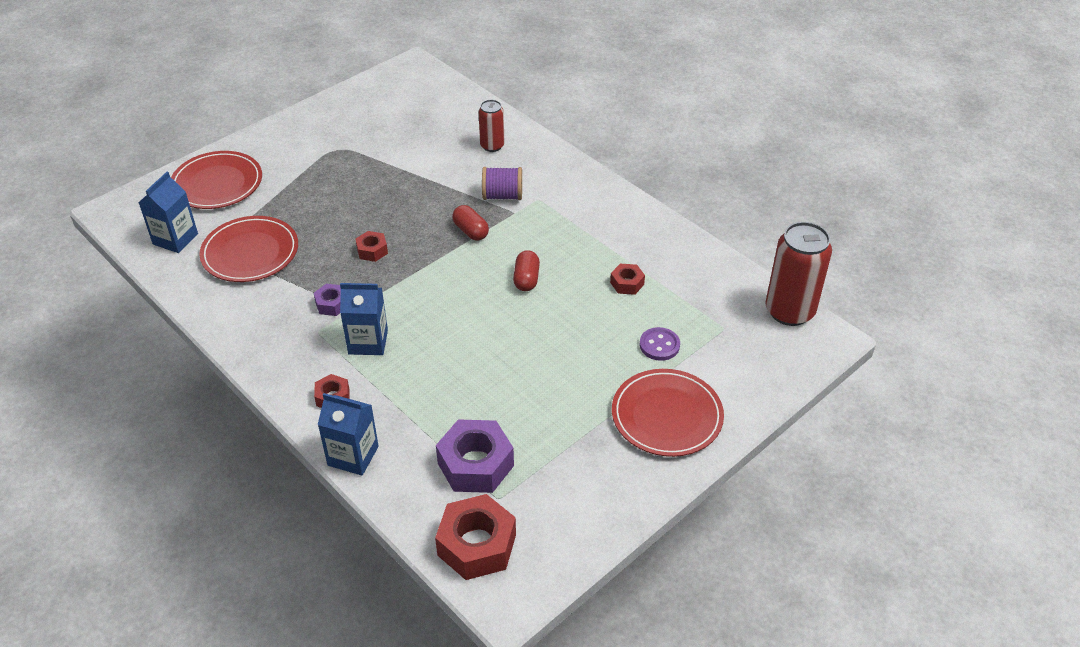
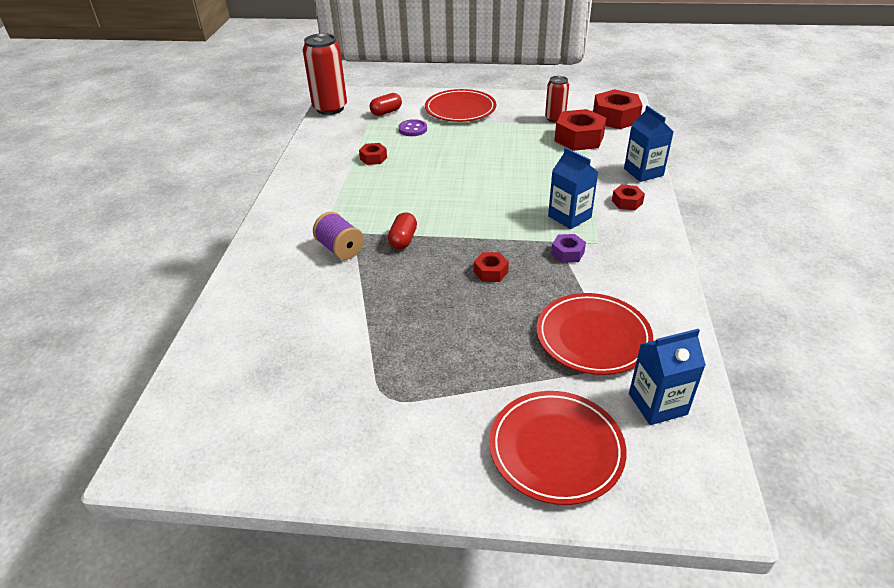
camera: 130 degrees left, 5 degrees down
purple nut [436,419,514,493] -> red nut [554,109,606,151]
red can [479,100,505,152] -> red can moved to [545,76,569,123]
red capsule [513,250,540,291] -> red capsule moved to [370,93,402,116]

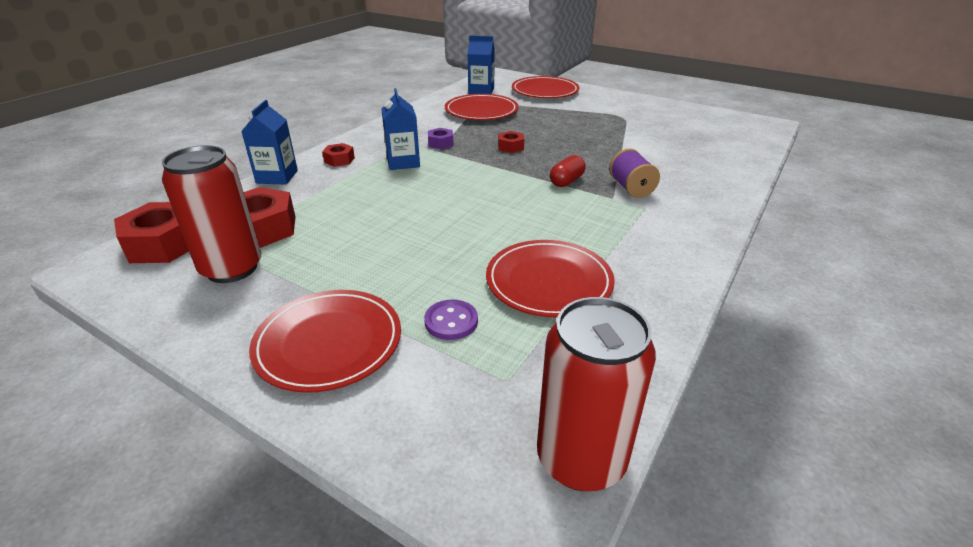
camera: 155 degrees left, 5 degrees down
red nut [359,143,387,165] -> red plate [486,240,615,317]
red capsule [370,93,402,116] -> none
red can [545,76,569,123] -> red can [162,145,261,283], size x1.77

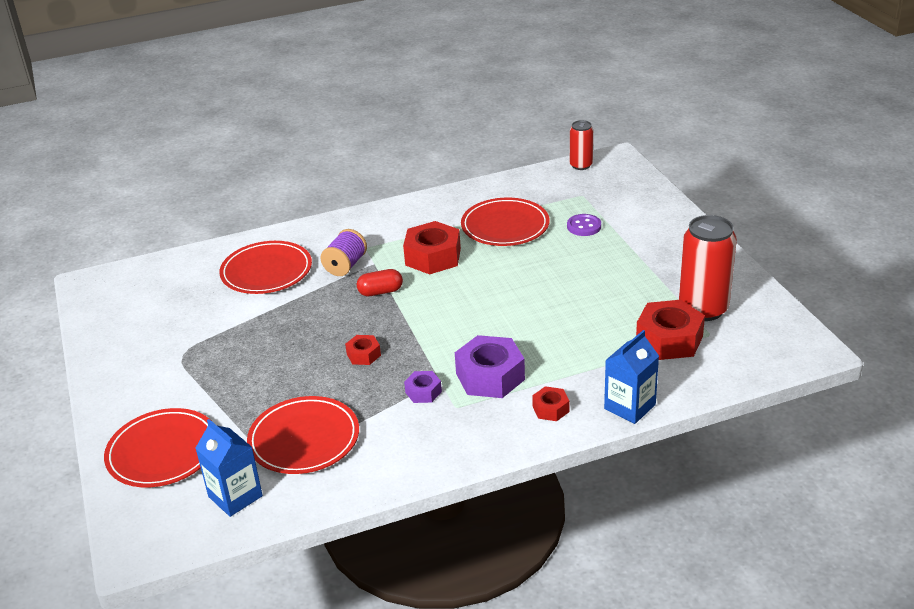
camera: 140 degrees left, 0 degrees up
red nut [114,202,189,263] -> red nut moved to [403,221,461,275]
red plate [249,290,401,393] -> red plate moved to [219,241,312,294]
blue carton [382,88,420,170] -> purple nut [455,335,525,398]
red can [537,297,656,491] -> red can [570,120,593,170], size x0.57

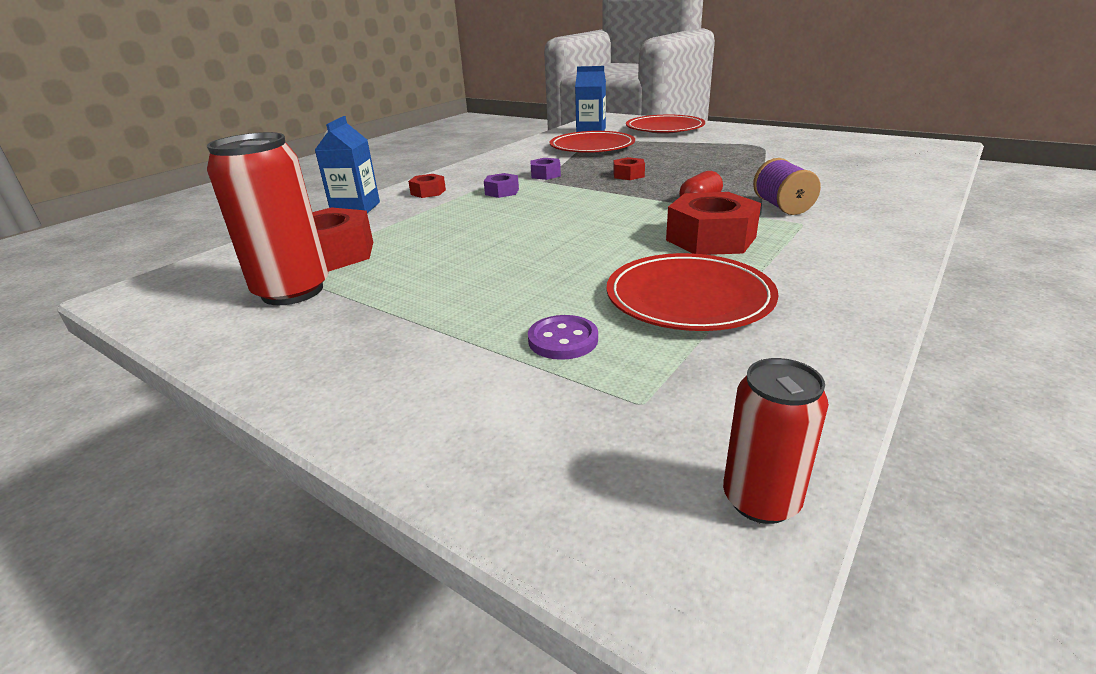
camera: 145 degrees right, 5 degrees down
red plate [219,241,312,294] -> none
purple nut [455,335,525,398] -> purple nut [484,173,519,198], size x0.52

